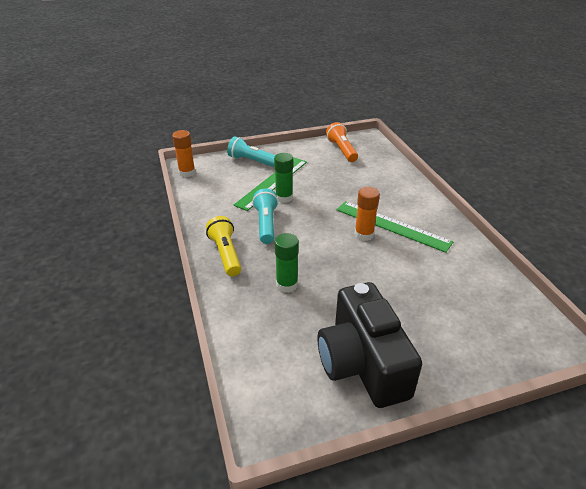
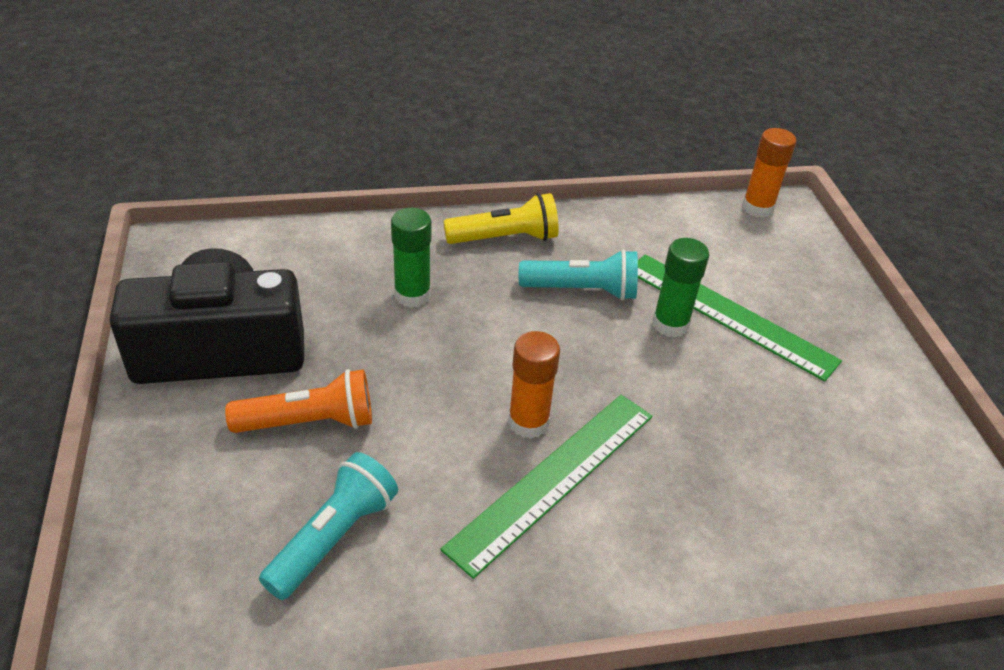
camera: 95 degrees right, 5 degrees up
turquoise flashlight [227,137,275,167] -> turquoise flashlight moved to [259,452,398,600]
orange flashlight [326,122,358,162] -> orange flashlight moved to [225,369,372,433]

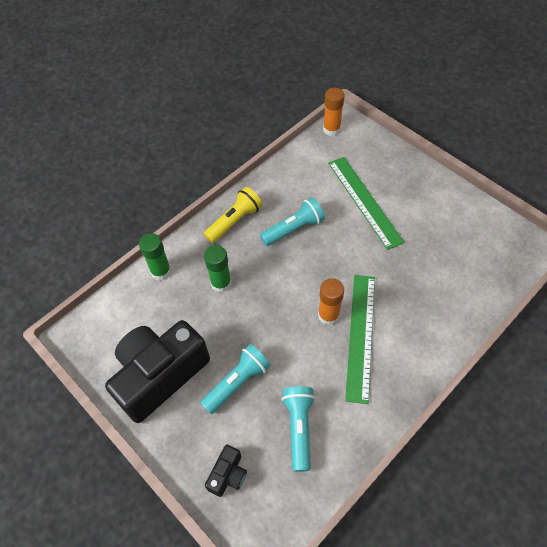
camera: 30 degrees left, 15 degrees up
orange flashlight [225,369,372,433] -> turquoise flashlight [201,344,271,414]
green ruler [638,254,842,382] -> green ruler turned 60 degrees clockwise [328,157,404,250]
green glue stick [652,238,709,338] -> green glue stick moved to [139,233,171,281]
none -> black camera [205,445,247,497]

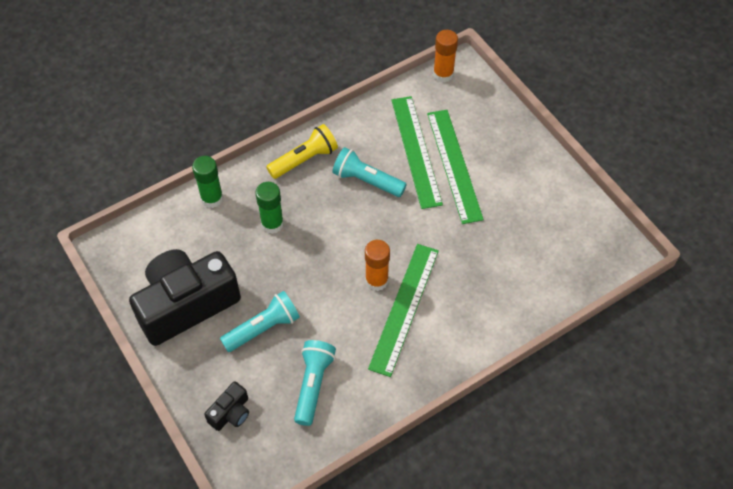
camera: 10 degrees right, 0 degrees up
turquoise flashlight [260,197,325,246] -> turquoise flashlight turned 135 degrees counterclockwise [332,147,407,197]
none -> green ruler [392,96,443,209]

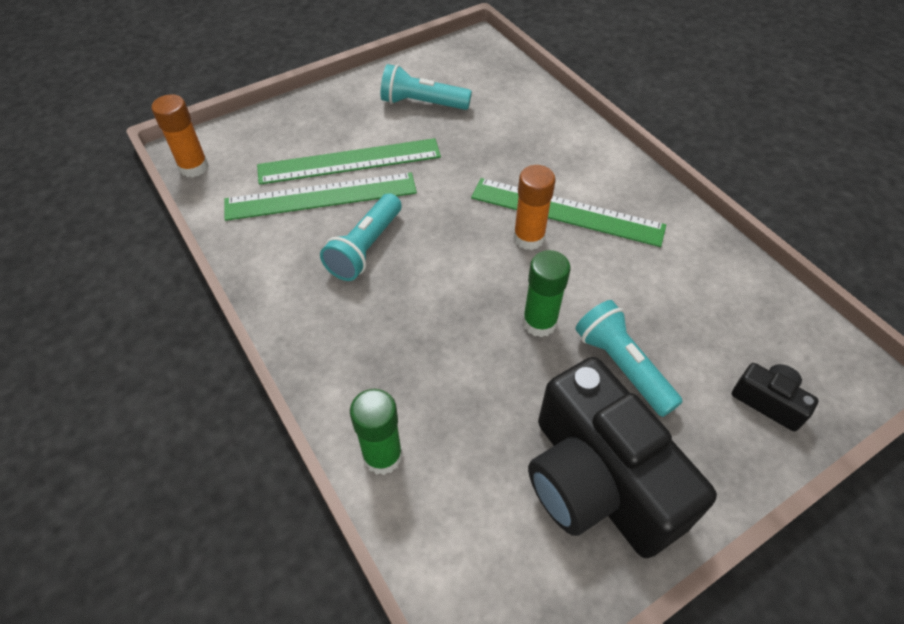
camera: 90 degrees left, 5 degrees down
green glue stick [255,182,284,234] -> green glue stick moved to [522,250,570,337]
yellow flashlight [266,124,338,179] -> none
turquoise flashlight [294,340,336,426] -> turquoise flashlight moved to [381,64,472,110]

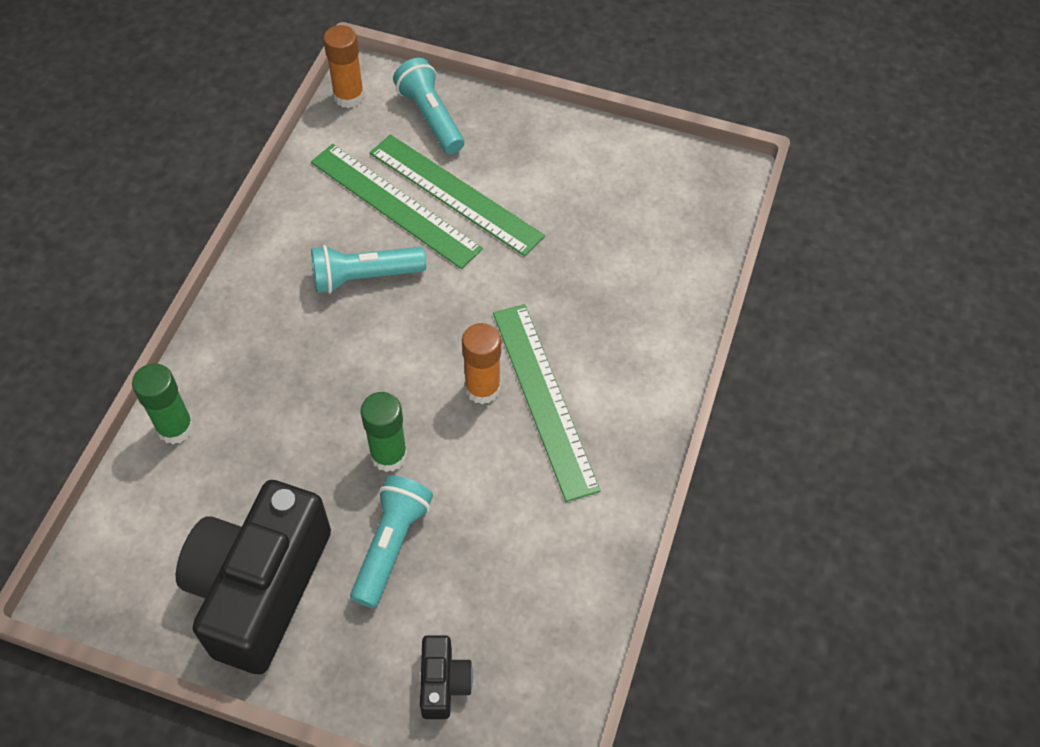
camera: 50 degrees right, 5 degrees up
turquoise flashlight [381,64,472,110] -> turquoise flashlight moved to [393,58,464,154]

